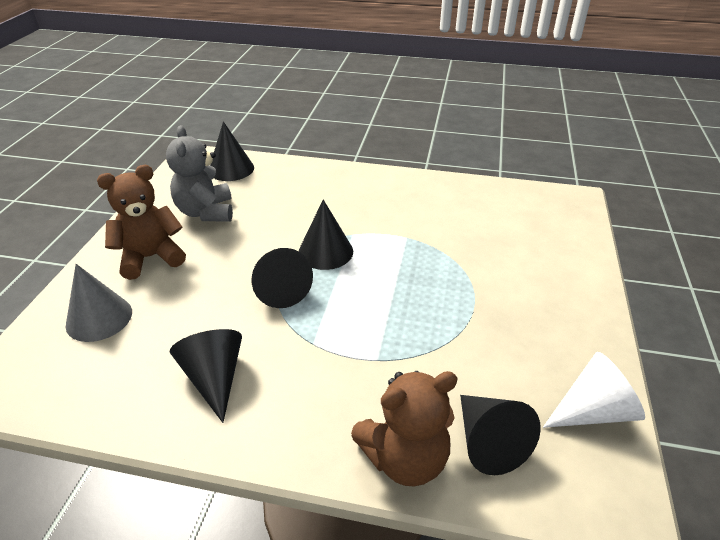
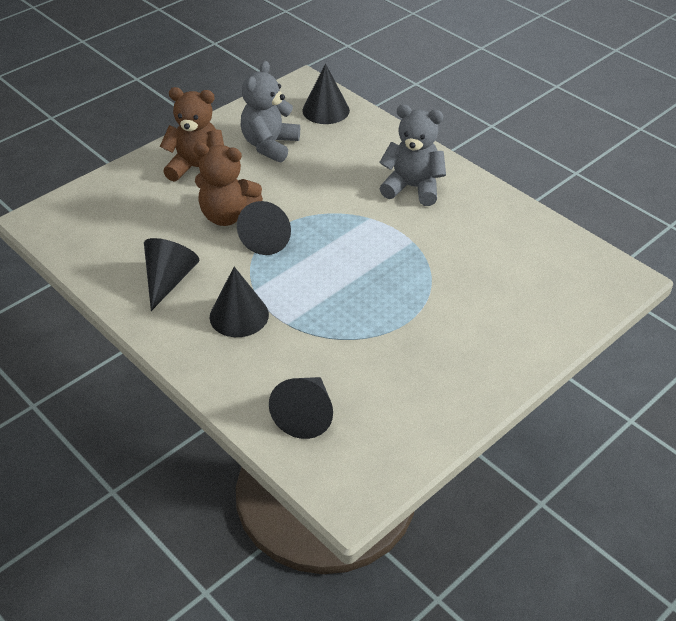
camera: 35 degrees right, 5 degrees up
grey cone [66,264,132,342] -> none
black cone [299,199,353,270] -> black cone moved to [210,267,269,337]
brown teddy bear [351,371,458,486] -> brown teddy bear moved to [194,143,263,226]
white cone [543,352,645,428] -> none
none -> grey teddy bear [379,104,446,206]

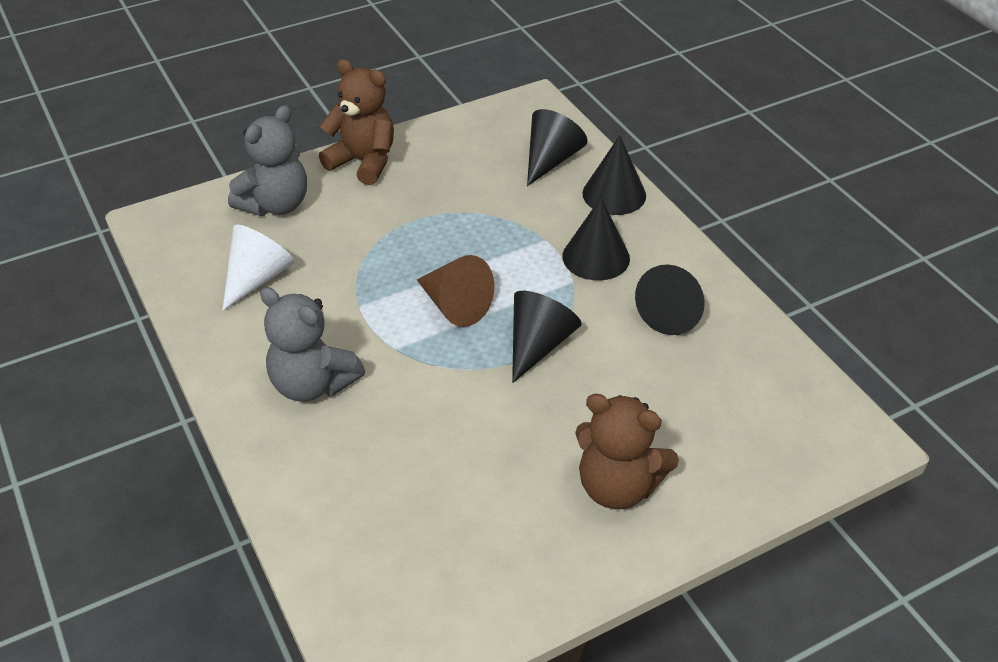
camera: 165 degrees left, 0 degrees up
brown teddy bear [194,143,263,226] -> brown teddy bear moved to [319,59,394,185]
grey teddy bear [241,61,300,162] -> grey teddy bear moved to [228,105,307,216]
black cone [302,63,350,124] -> black cone moved to [582,135,646,215]
none -> white cone [222,224,295,311]
none -> brown cone [417,255,495,327]

